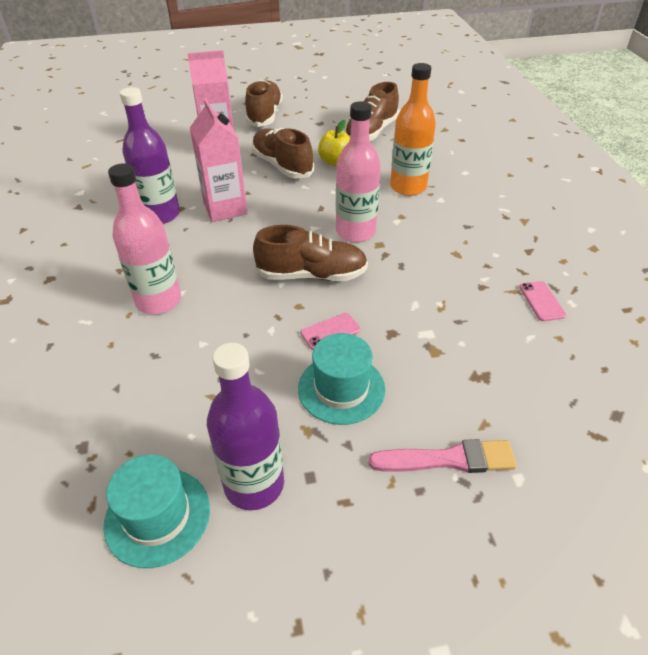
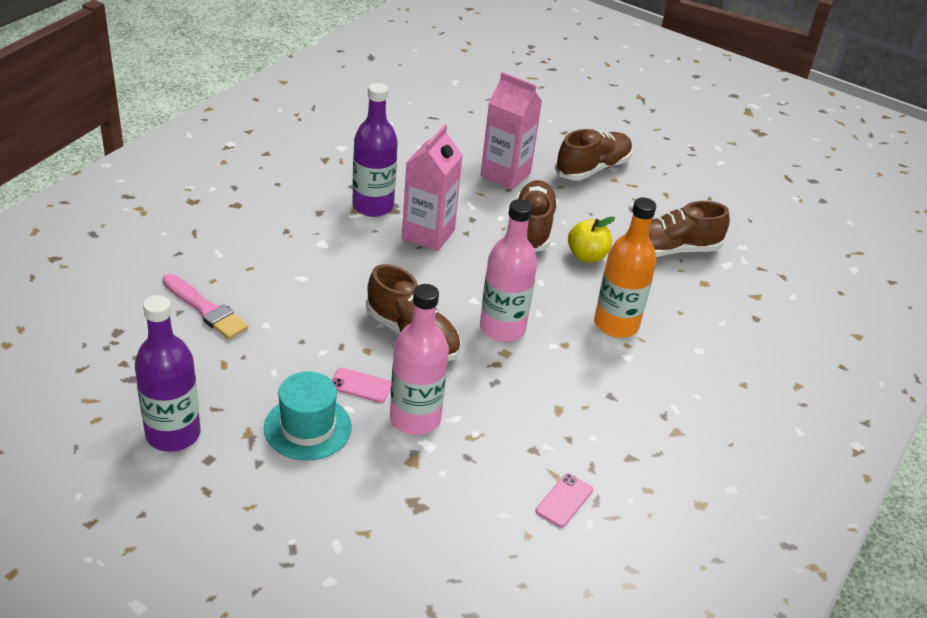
camera: 40 degrees right, 5 degrees down
turquoise hat [103,454,210,568] -> none
pink bottle [108,163,181,314] -> pink bottle moved to [390,284,449,435]
pink brush [368,439,517,473] -> pink brush moved to [163,274,248,339]

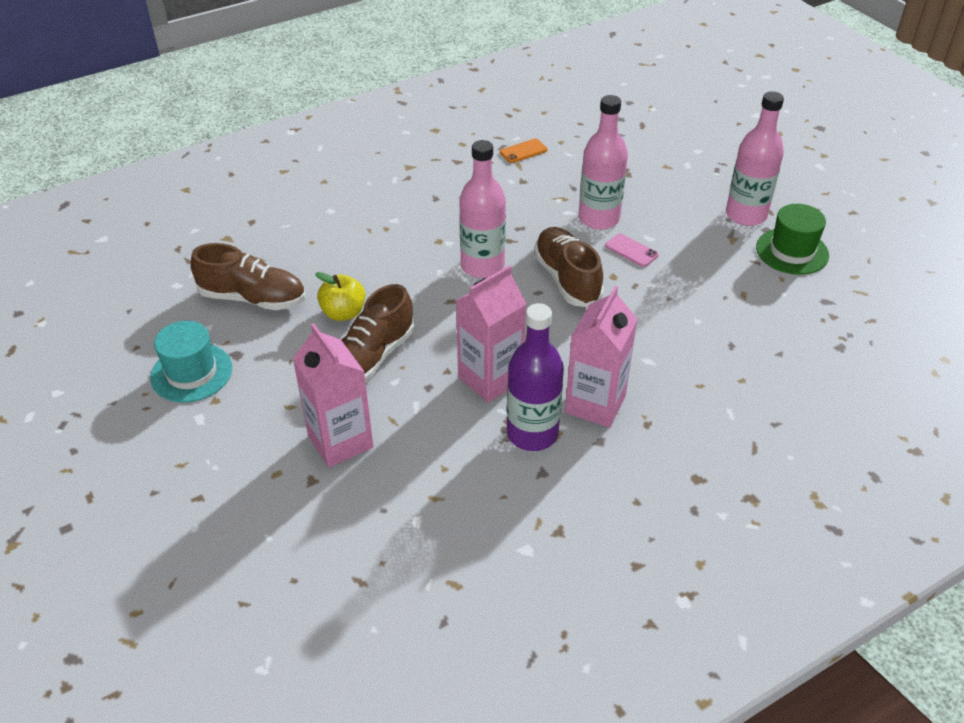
camera: 150 degrees left, 5 degrees up
purple bottle [135,295,201,452] -> green hat [756,204,829,275]
pink brush [163,274,248,339] -> none
turquoise hat [264,371,352,461] -> turquoise hat moved to [150,321,232,403]
pink phone [535,473,593,528] -> orange phone [500,138,548,163]
brown shoe [555,129,632,181] -> none
orange bottle [594,198,656,338] -> none
none -> pink carton [565,286,637,428]
none -> pink bottle [726,92,784,226]

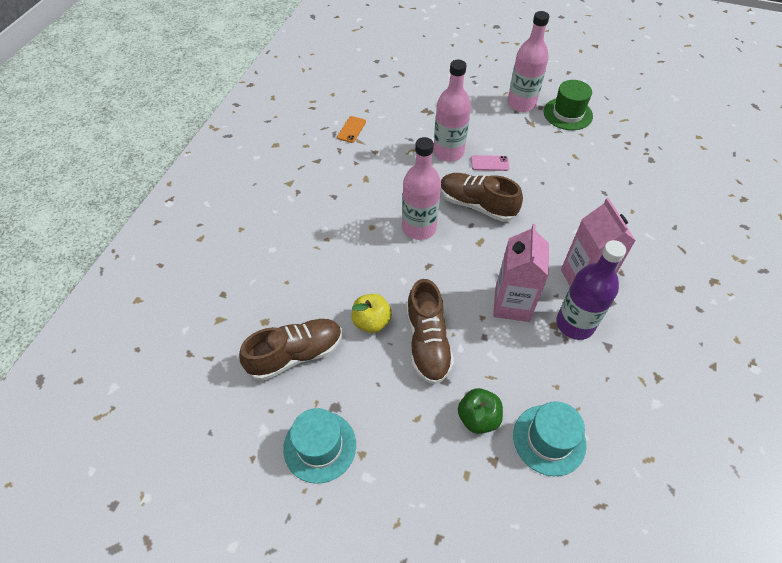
camera: 40 degrees left, 10 degrees up
pink carton [293,323,373,468] -> green apple [458,388,503,434]
none -> turquoise hat [513,401,587,476]

